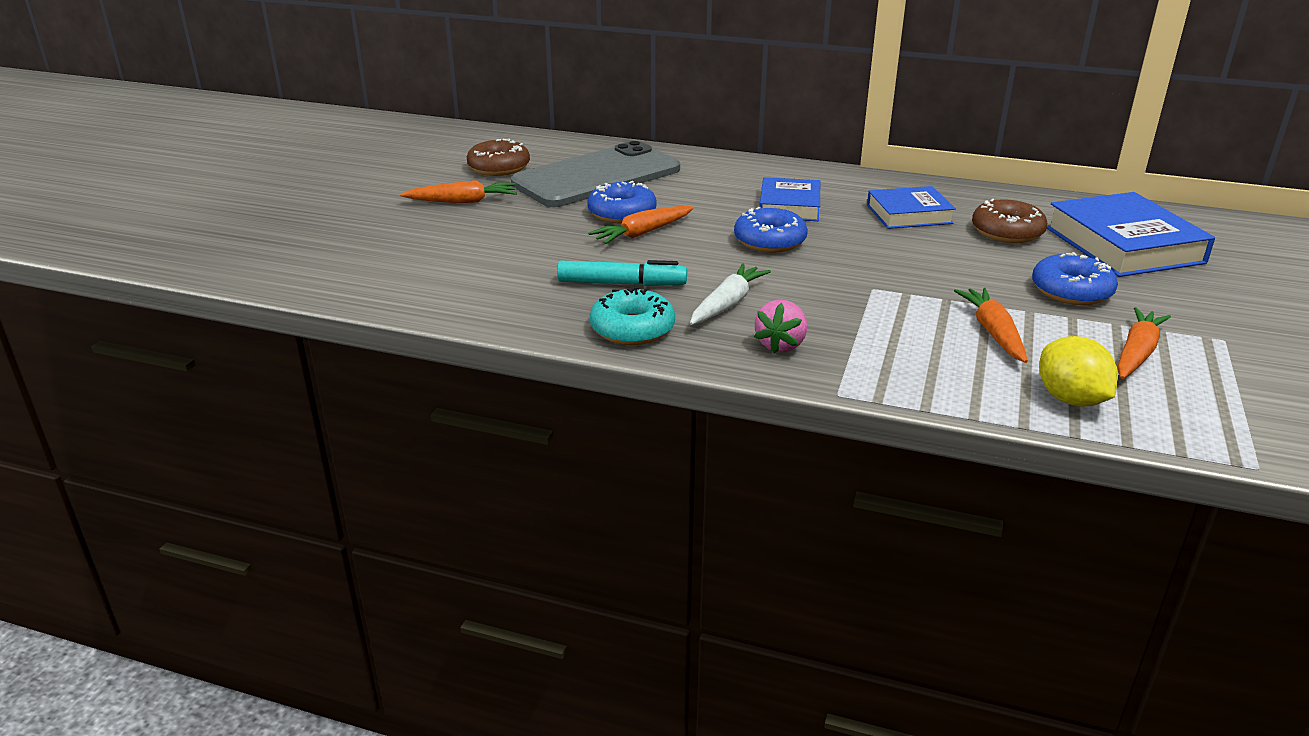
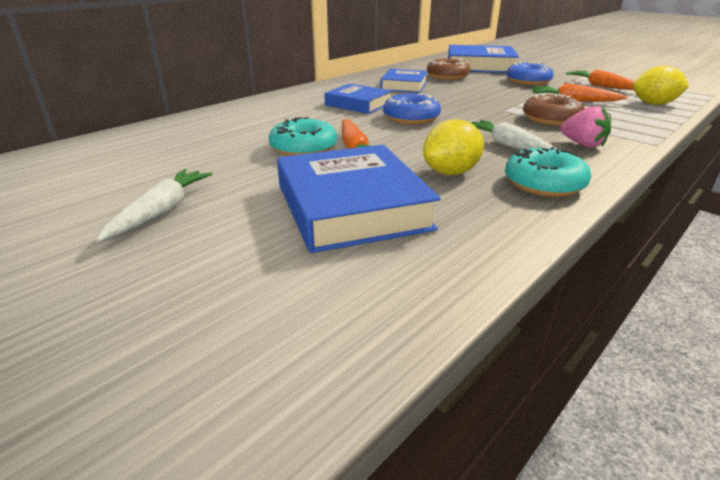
camera: 65 degrees left, 0 degrees up
orange carrot [400,180,517,203] -> white carrot [96,169,213,242]
brown donut [467,139,530,176] -> brown donut moved to [523,93,585,126]
grey phone [511,141,680,207] -> none
turquoise marker [557,260,687,286] -> yellow lemon [423,119,484,175]
blue donut [587,181,657,223] -> turquoise donut [269,117,337,156]
none -> blue book [277,145,441,253]

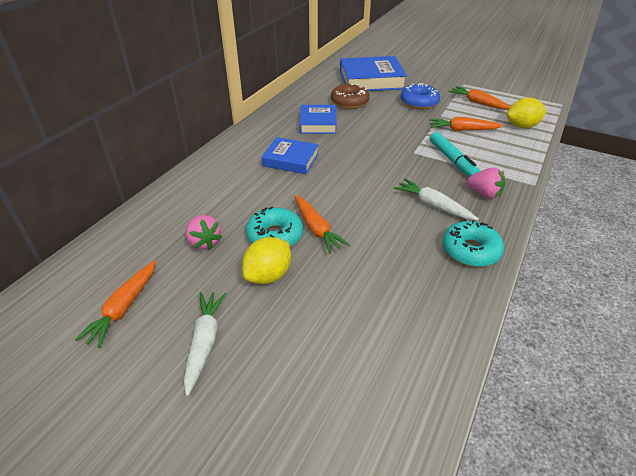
camera: 15 degrees left, 10 degrees up
blue book [277,145,441,253] -> none
blue donut [383,93,441,125] -> none
yellow lemon [423,119,484,175] -> yellow lemon moved to [242,237,291,284]
brown donut [523,93,585,126] -> turquoise marker [430,132,480,177]
none -> orange carrot [75,260,156,348]
none -> pink strawberry [186,215,222,250]

